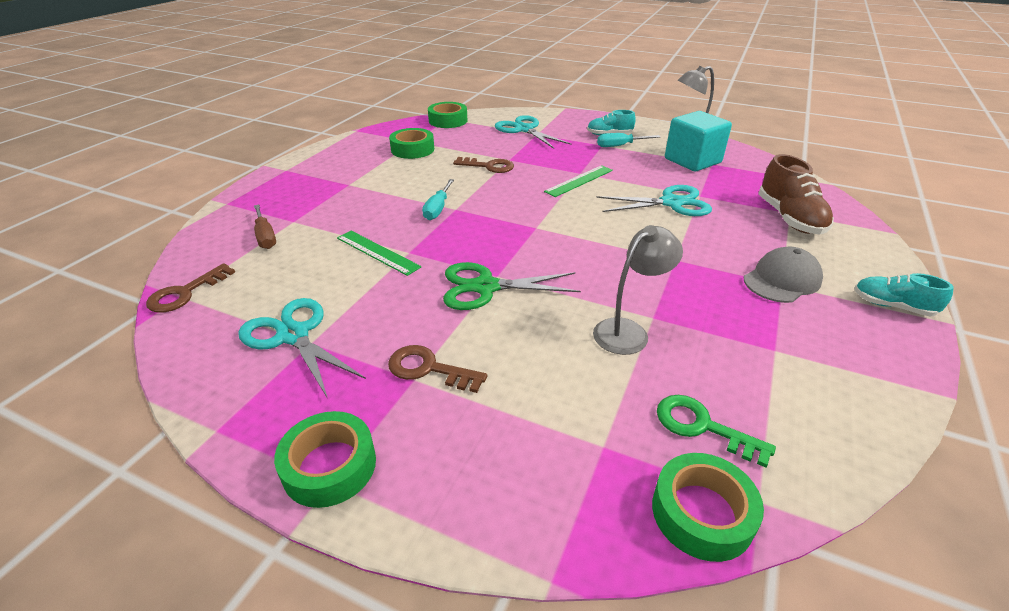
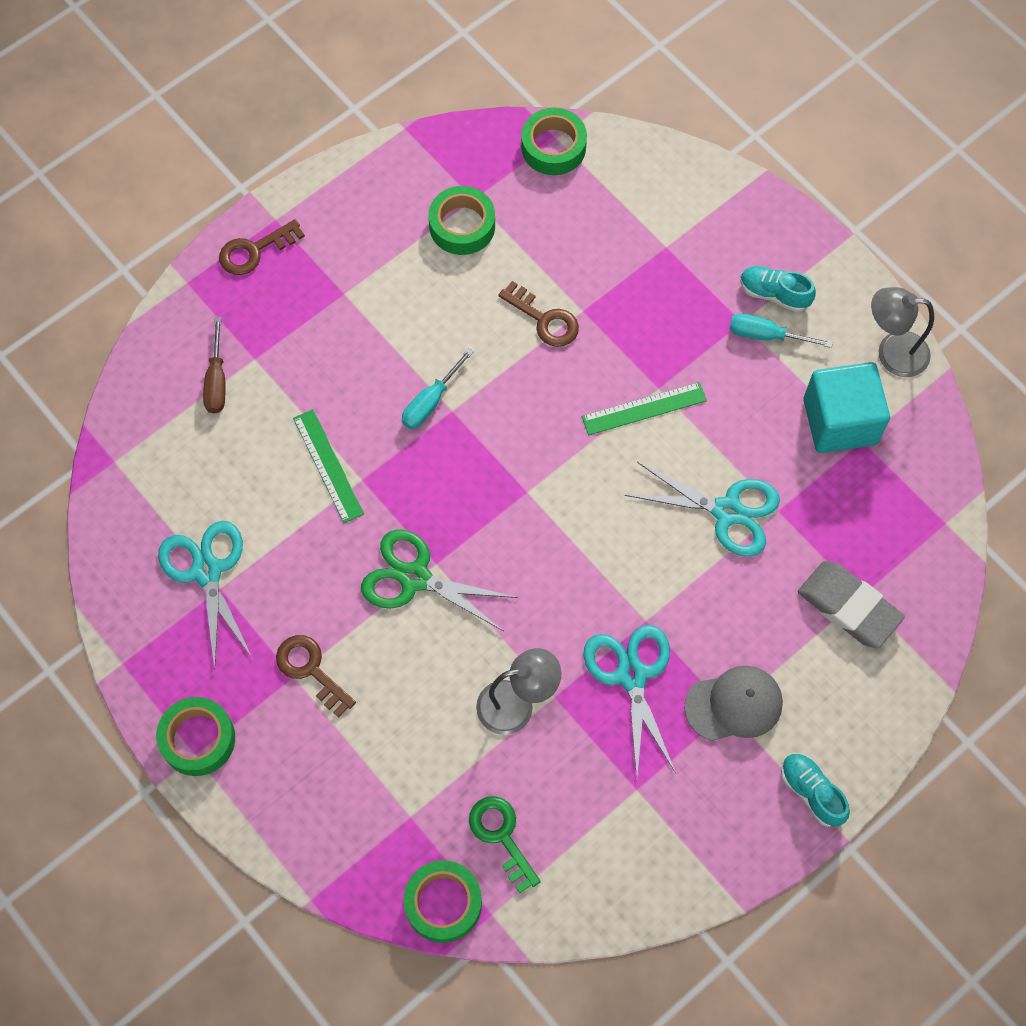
camera: 25 degrees right, 30 degrees up
brown key [146,263,235,313] -> brown key moved to [219,219,305,275]
turquoise scissors [495,115,571,149] -> turquoise scissors moved to [583,625,676,777]
brown shoe [758,154,834,234] -> grey eraser [798,561,905,648]

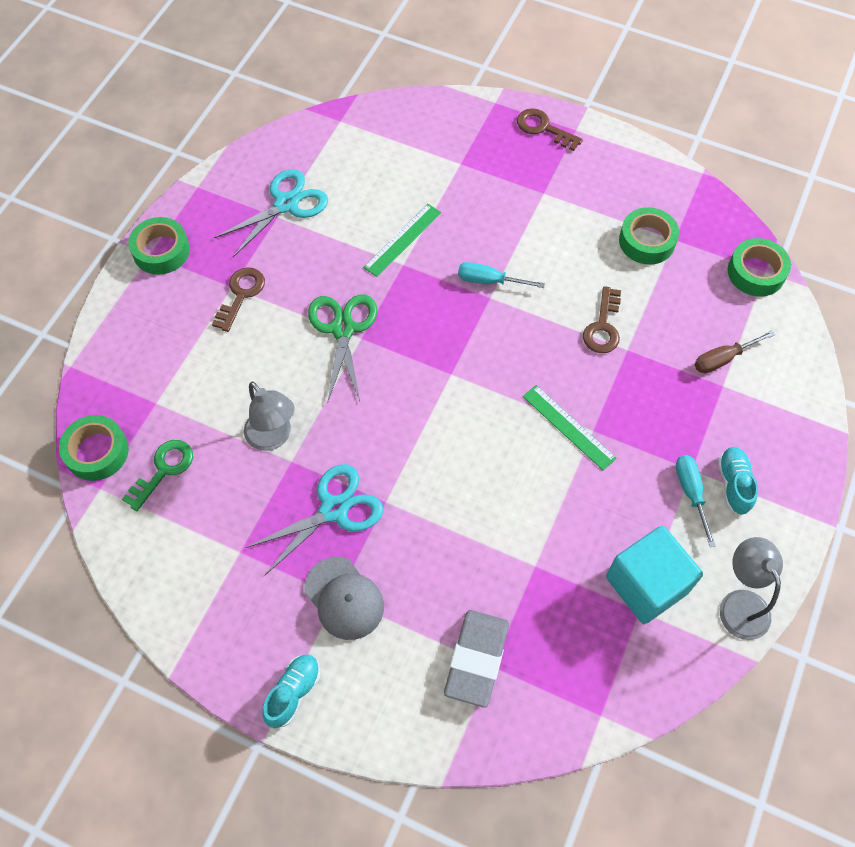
camera: 65 degrees right, 5 degrees down
brown screwdriver [203,317,225,414] -> brown screwdriver moved to [694,330,775,373]
turquoise scissors [625,462,780,557] -> none

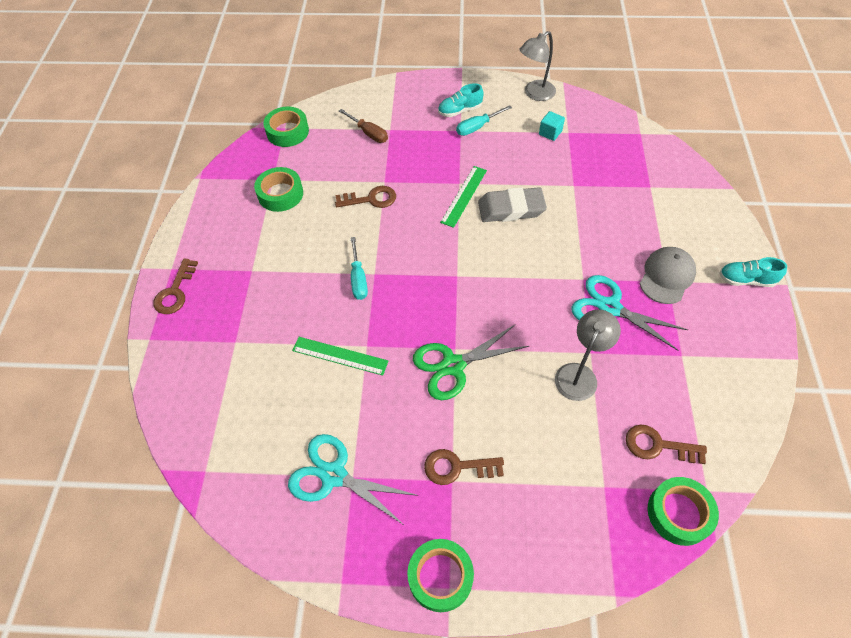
camera: 110 degrees left, 5 degrees down
green key [122,440,193,511] -> brown key [626,424,707,464]
grey eraser [444,610,509,708] -> grey eraser moved to [478,187,547,222]
turquoise cube [606,526,703,624] -> turquoise cube [539,111,565,141], size x0.45

